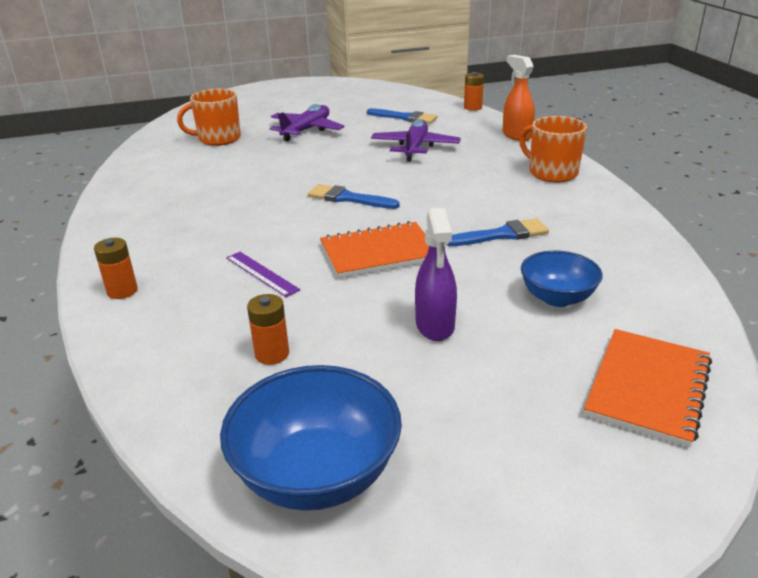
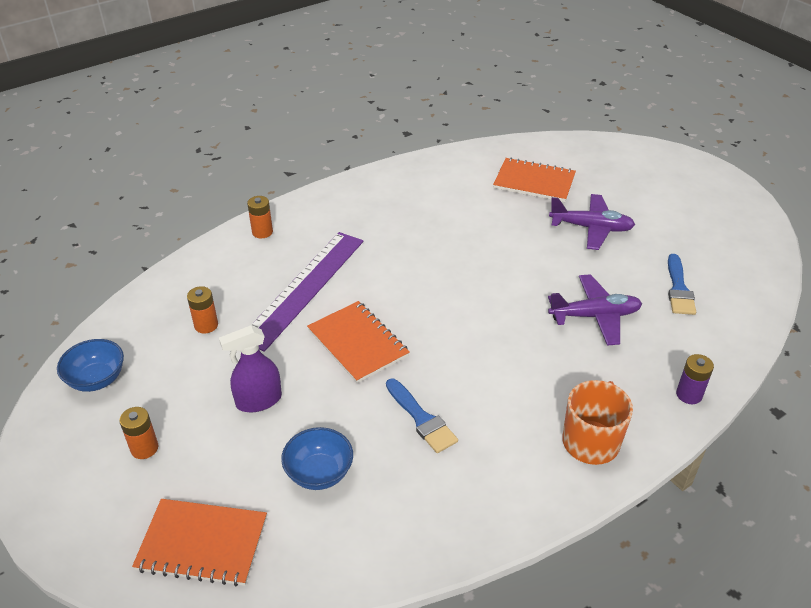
camera: 70 degrees right, 10 degrees up
orange mug [177,89,241,146] -> orange notebook [493,157,576,202]
blue bowl [220,365,402,511] -> blue bowl [57,339,124,392], size x0.62
purple ruler [226,252,300,297] -> purple ruler [250,232,363,352], size x2.26
blue brush [308,184,400,209] -> none
orange battery [464,72,484,111] -> orange battery moved to [119,407,158,459]
orange spray bottle [503,55,535,141] -> purple battery [676,354,714,404]

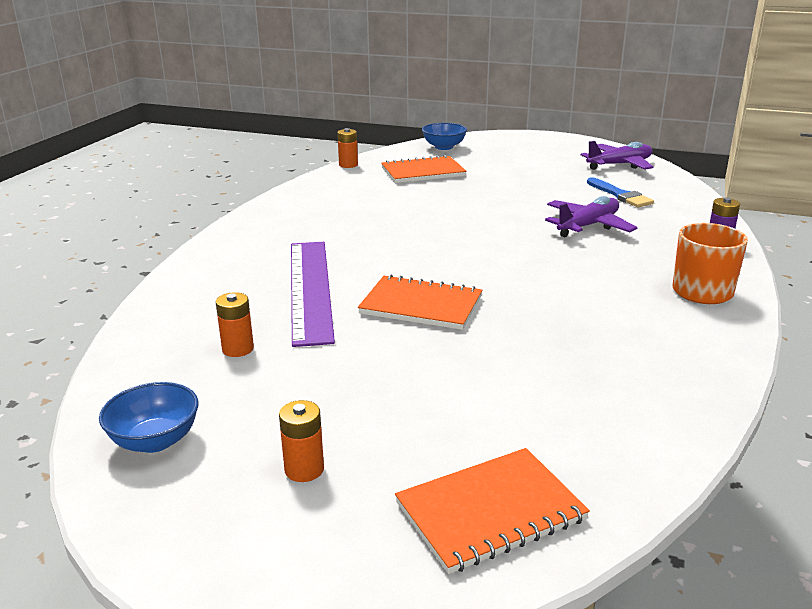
camera: 35 degrees left, 15 degrees down
purple spray bottle [219,325,282,412] -> none
orange battery [247,196,273,238] -> orange battery moved to [337,128,358,168]
blue bowl [281,427,353,490] -> blue bowl moved to [422,123,467,150]
blue brush [386,378,458,453] -> none
purple plane [549,194,635,250] -> purple plane moved to [581,141,653,170]

